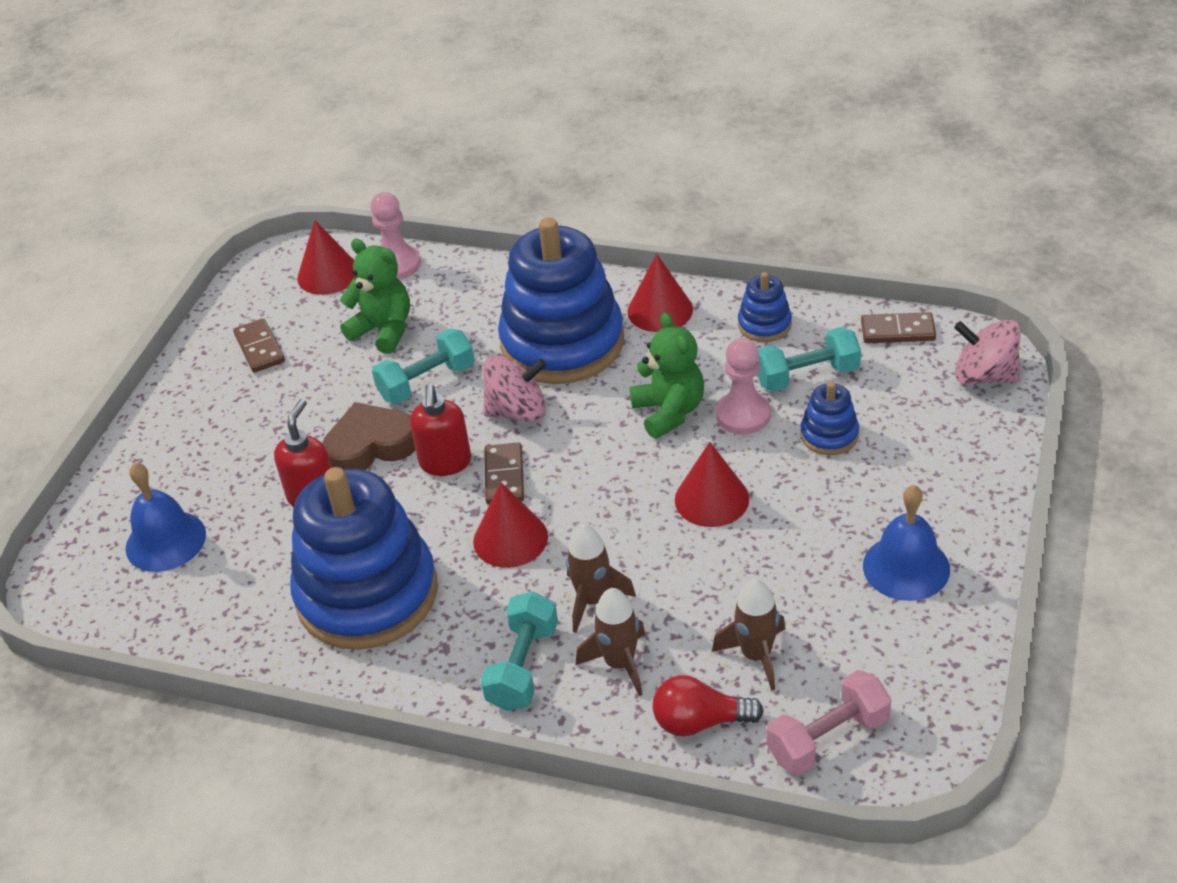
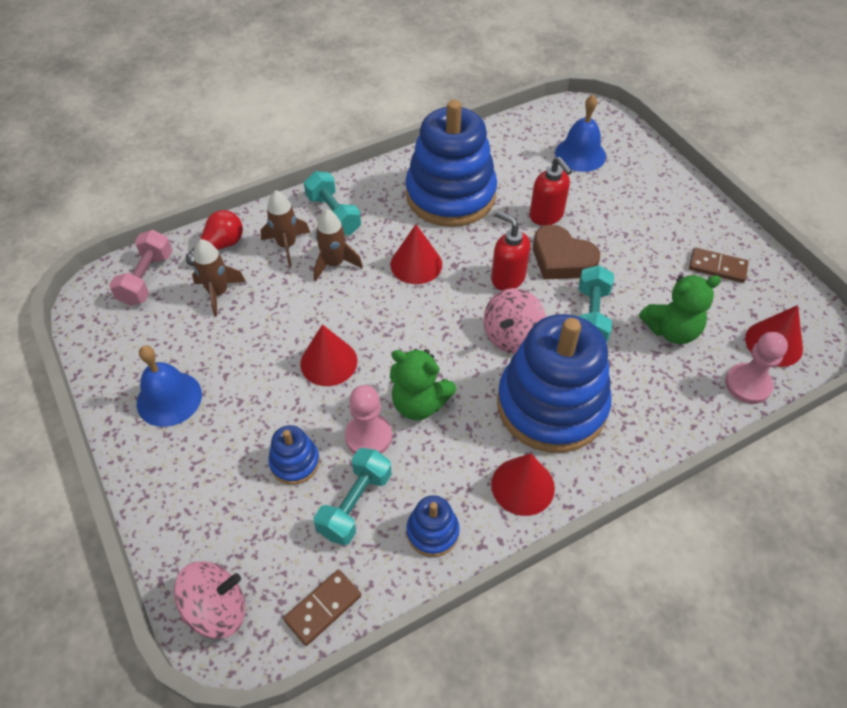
camera: 130 degrees right, 10 degrees up
brown heart [322,402,416,470] -> brown heart turned 105 degrees clockwise [533,225,600,279]
brown domino [484,442,524,505] -> none

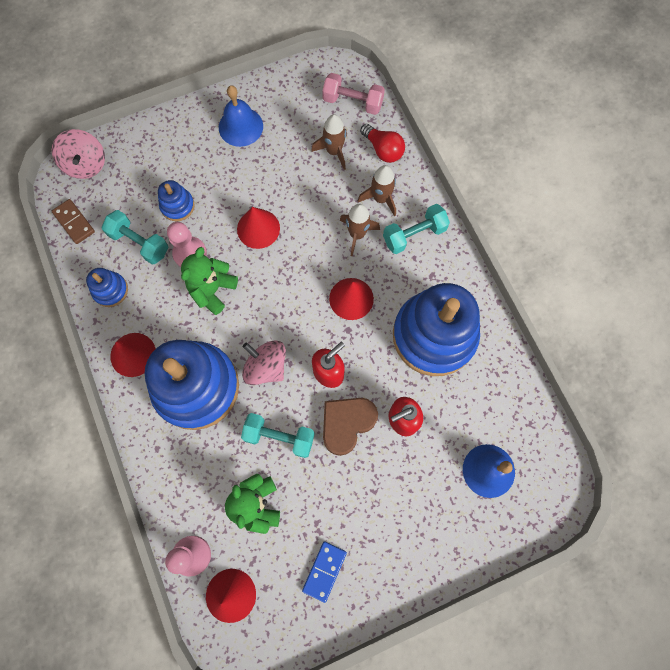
camera: 95 degrees right, 20 degrees up
brown domino [689,248,749,283] -> blue domino [302,541,347,603]

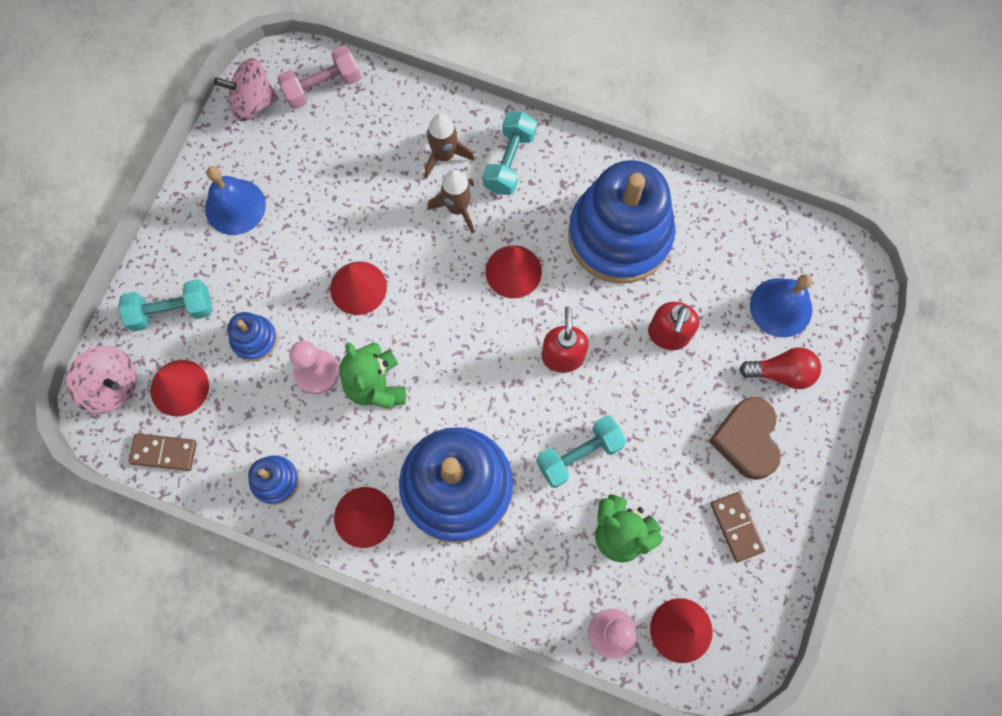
camera: 45 degrees left, 0 degrees up
turquoise dumbbell [102,210,168,265] -> turquoise dumbbell moved to [118,279,212,332]
pink spinning top [242,340,286,385] -> pink spinning top moved to [214,58,279,122]
blue domino [302,541,347,603] -> brown domino [711,492,765,562]
brown rocket [311,114,347,170] -> none
brown heart [323,398,378,456] -> brown heart moved to [709,397,781,480]
red light bulb [360,124,405,163] -> red light bulb moved to [739,347,821,389]
none -> red cone [150,360,209,417]

